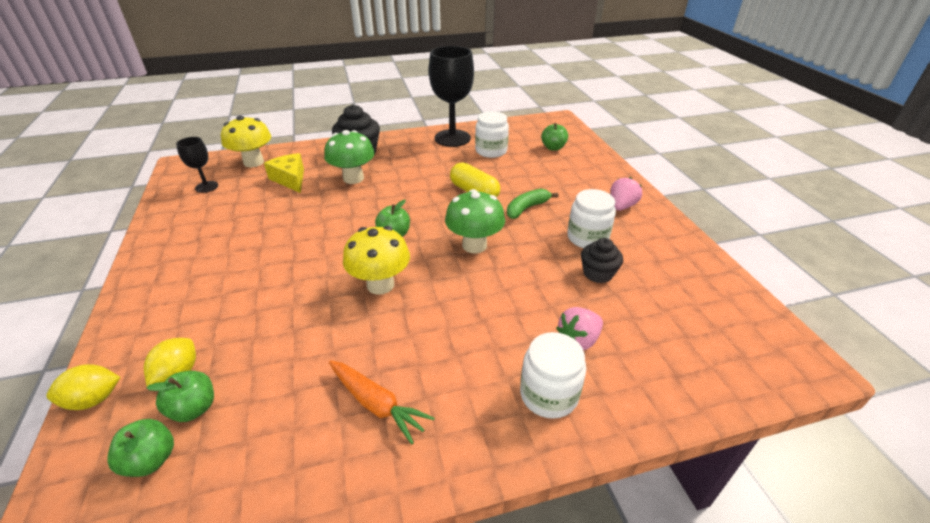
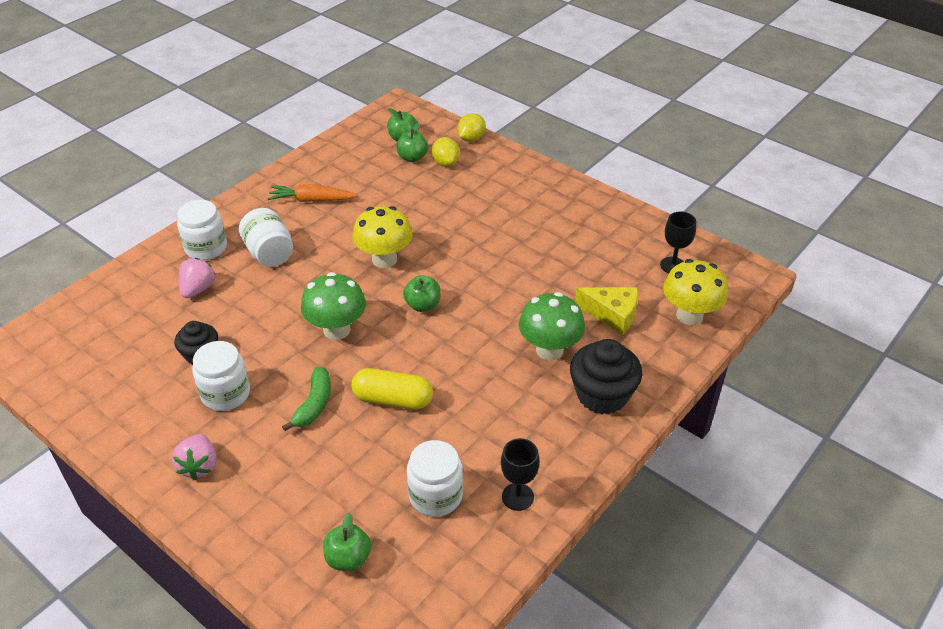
camera: 145 degrees right, 5 degrees up
black goblet [429,46,474,147] -> black goblet [501,438,539,511], size x0.50
none -> white jar [239,208,293,267]

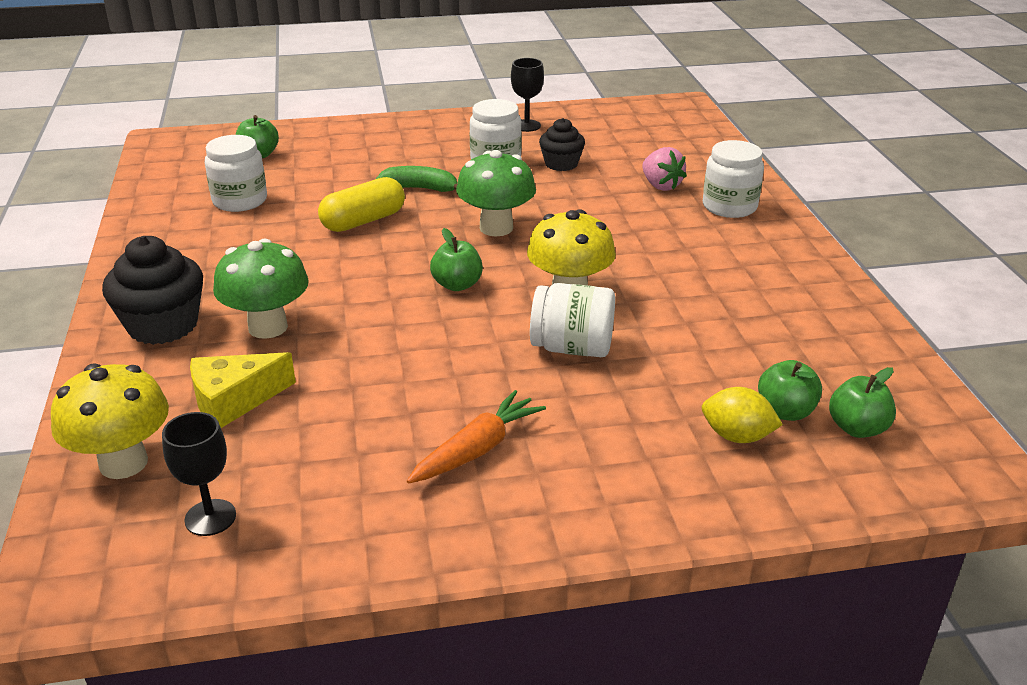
camera: 130 degrees right, 10 degrees down
pink strawberry [172,434,217,480] -> none
white jar [239,208,293,267] -> white jar moved to [530,283,615,357]
orange carrot [267,184,358,202] -> orange carrot moved to [407,390,546,484]
green banana [282,367,331,431] -> green banana turned 135 degrees clockwise [376,166,457,192]
yellow lemon [457,113,486,142] -> none
black goblet [501,438,539,511] -> black goblet moved to [511,58,544,132]

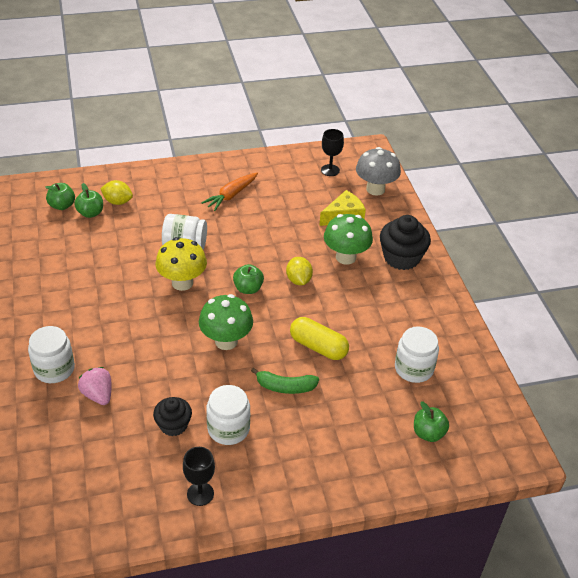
camera: 175 degrees right, 10 degrees up
yellow mushroom [51,363,169,479] -> grey mushroom [356,147,401,196]
yellow capsule [318,177,405,232] -> yellow capsule turned 75 degrees clockwise [290,317,349,360]
none -> yellow lemon [286,257,313,285]

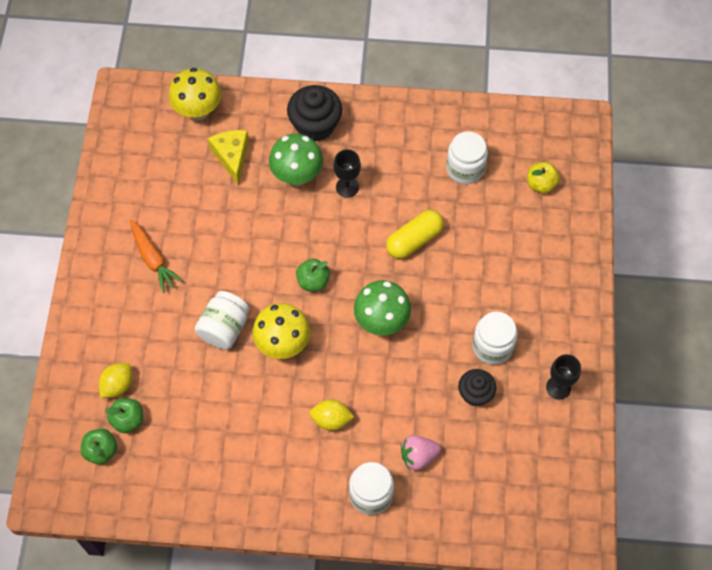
camera: 70 degrees left, 20 degrees up
green banana [251,367,319,394] -> none
yellow lemon [286,257,313,285] -> yellow lemon moved to [310,399,354,431]
black goblet [321,129,344,176] -> black goblet moved to [333,149,361,198]
grey mushroom [356,147,401,196] -> yellow mushroom [168,68,221,120]
green apple [414,402,449,442] -> yellow apple [527,162,560,194]

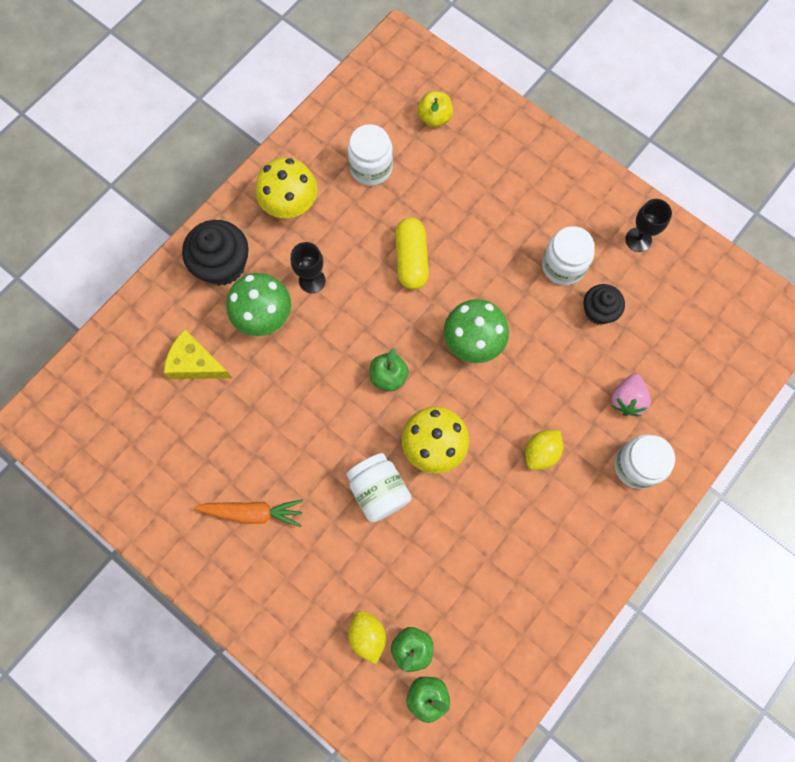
camera: 55 degrees left, 10 degrees up
yellow mushroom [168,68,221,120] -> yellow mushroom moved to [255,158,317,218]

